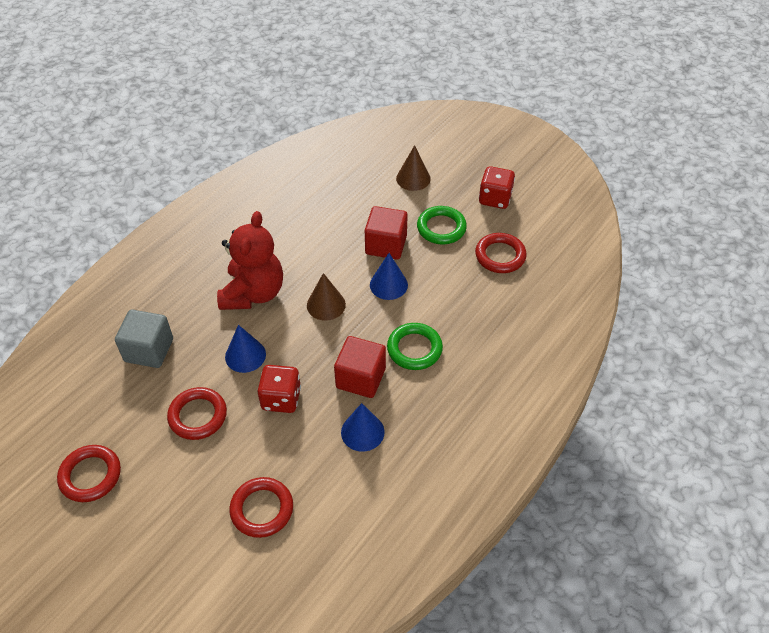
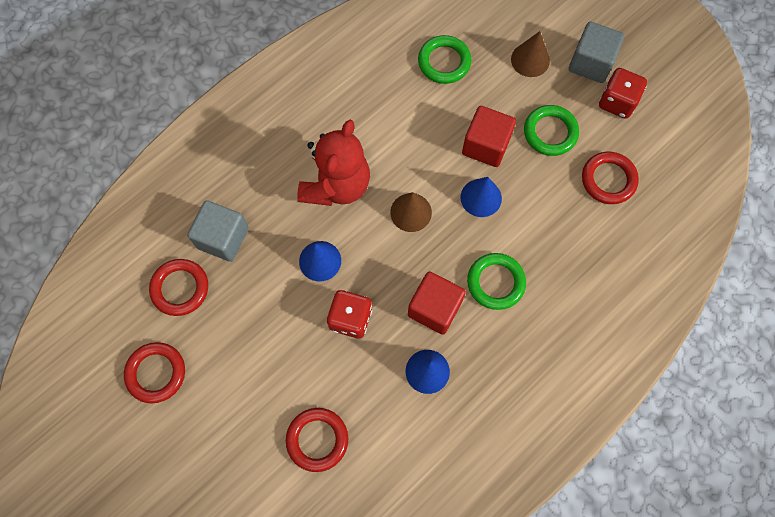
camera: 10 degrees right, 20 degrees up
red ring [167,387,227,440] -> red ring moved to [149,259,208,316]
none -> green ring [418,35,472,84]
none -> grey cube [569,21,625,83]

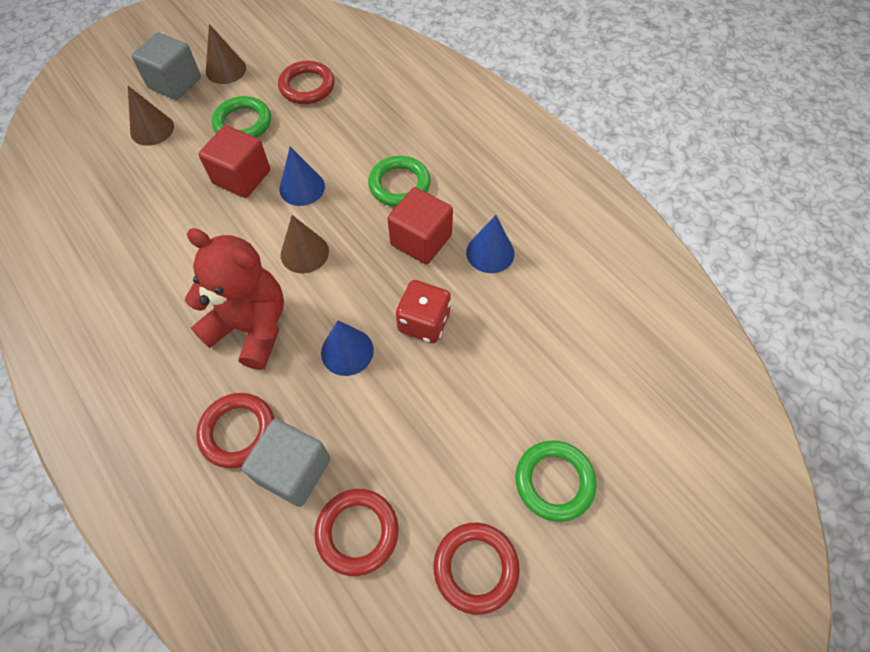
camera: 85 degrees left, 10 degrees down
red ring [286,408,348,472] -> red ring moved to [196,393,275,468]
green ring [418,35,472,84] -> green ring moved to [516,441,597,522]
red dice [599,68,647,118] -> brown cone [206,24,246,84]

